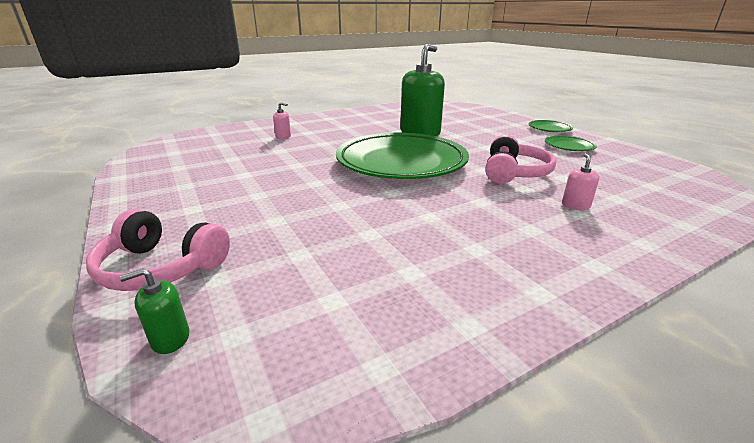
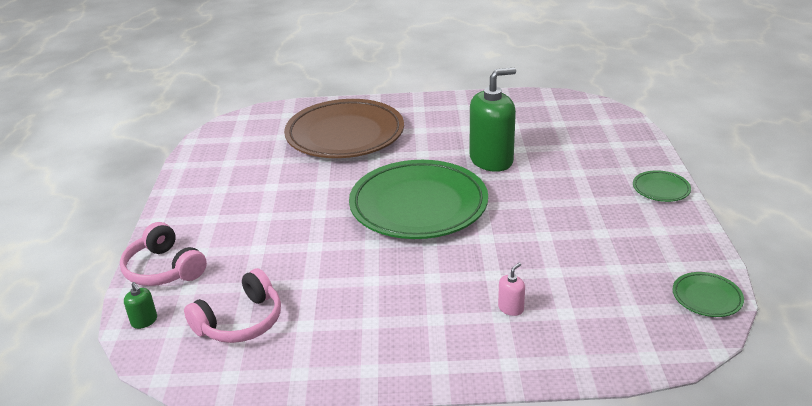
camera: 30 degrees right, 5 degrees up
green soap dispenser [120,268,190,354] -> green soap dispenser turned 135 degrees counterclockwise [124,282,157,329]
pink soap dispenser [273,102,291,139] -> brown plate [284,99,404,158]
pink headphones [485,135,556,184] -> pink headphones moved to [184,268,281,343]
green plate [545,136,597,151] -> green plate moved to [673,272,744,317]

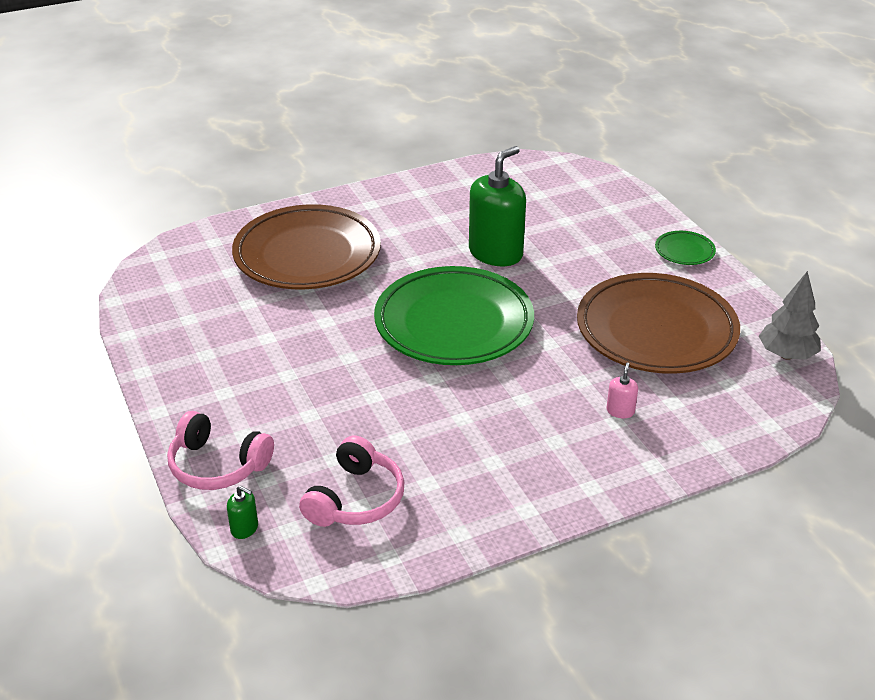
camera: 25 degrees left, 5 degrees up
green plate [673,272,744,317] -> grey tree [759,271,821,360]
none -> brown plate [577,273,740,374]

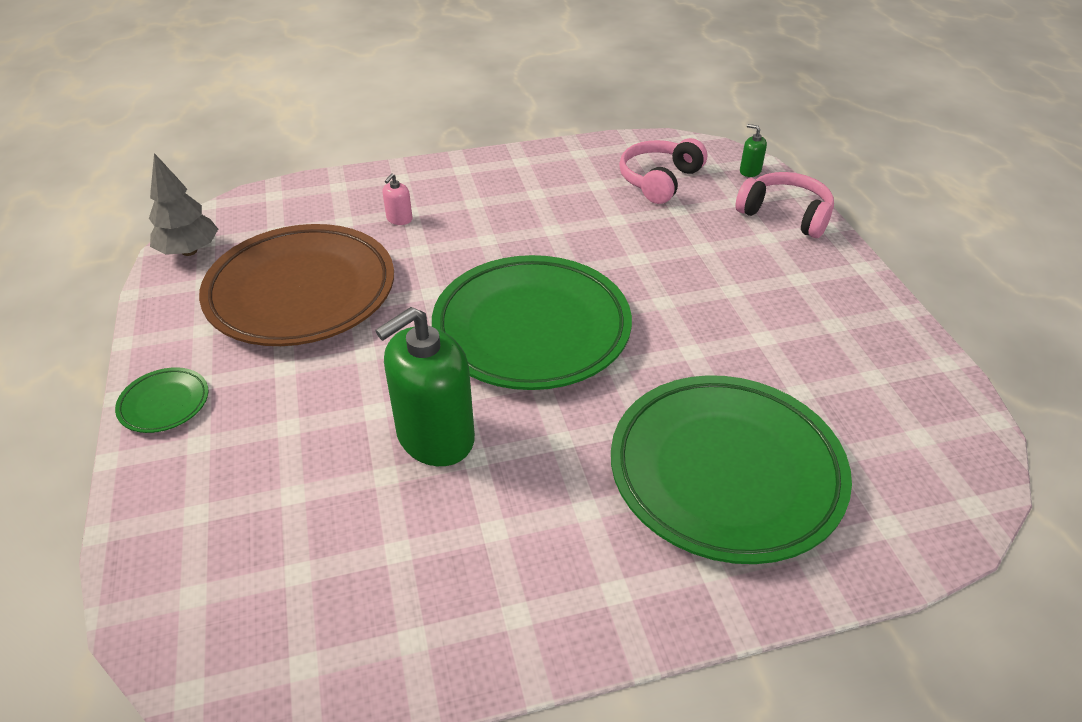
camera: 170 degrees left, 5 degrees up
brown plate [232,204,381,289] -> green plate [611,375,852,564]

